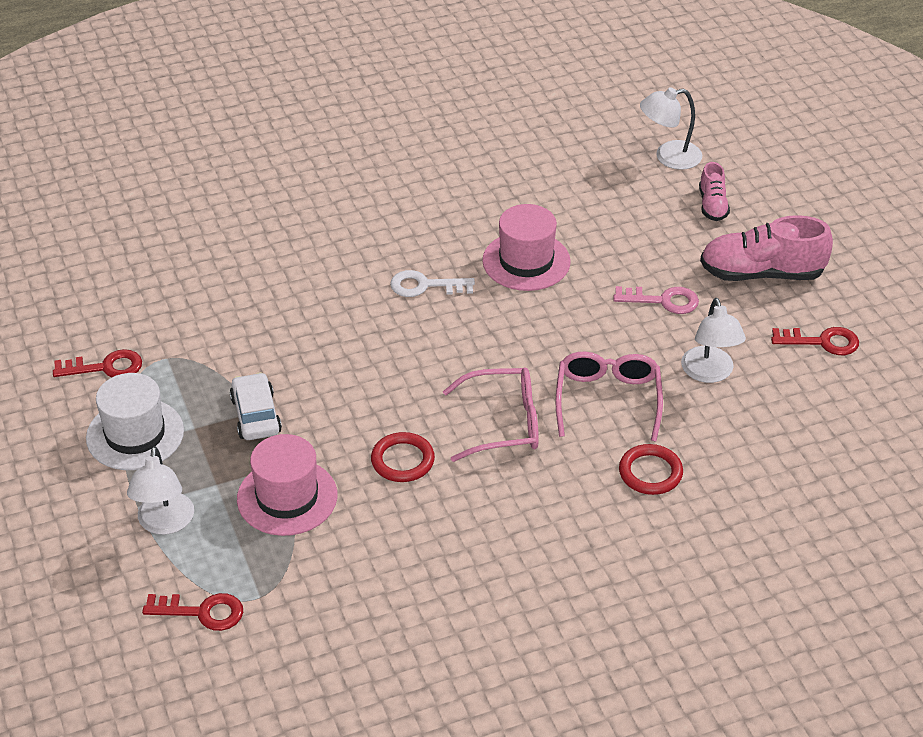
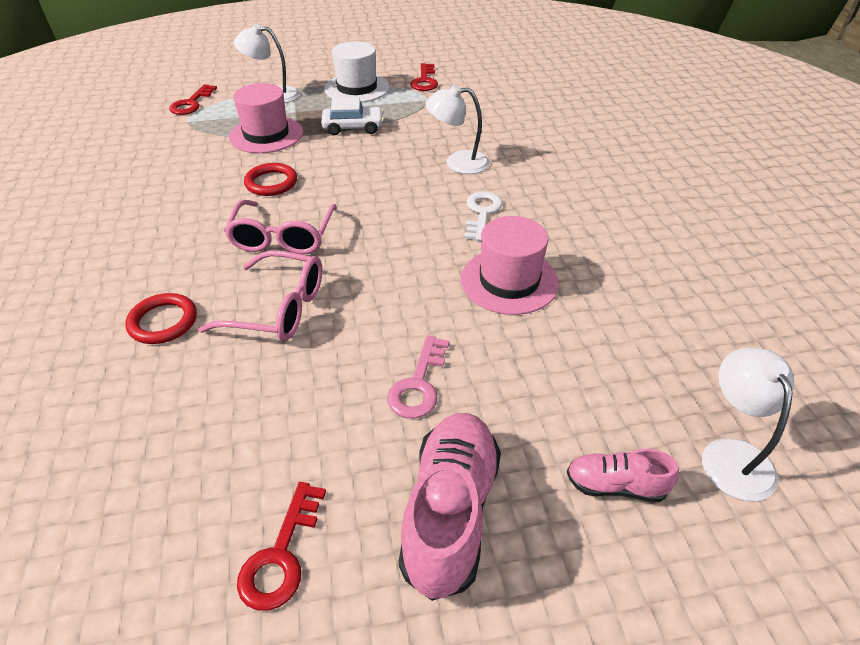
camera: 100 degrees right, 0 degrees up
white lamp [681,298,746,383] -> white lamp moved to [425,84,490,174]

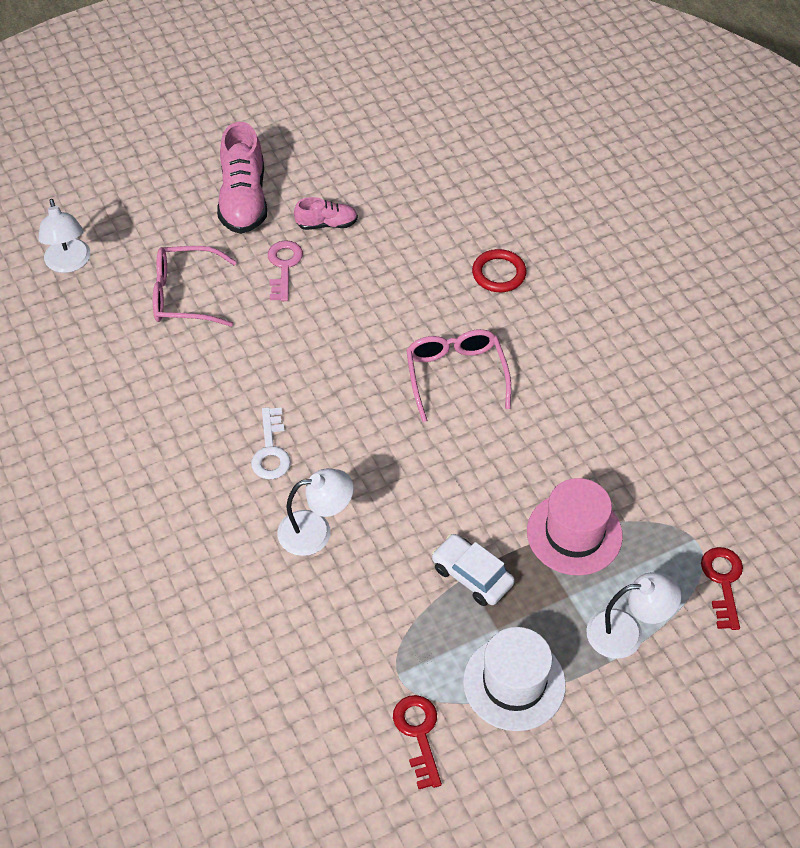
camera: 165 degrees right, 10 degrees up
pink glasses [198,250,323,341] -> pink glasses moved to [153,246,237,327]
red key [237,482,326,611] -> none
red ring [244,163,297,196] -> none
white car [321,98,384,135] -> white car turned 60 degrees clockwise [432,534,515,606]
pink hat [461,216,559,315] -> none
pink shoe [567,449,679,502] -> pink shoe moved to [294,197,358,230]

